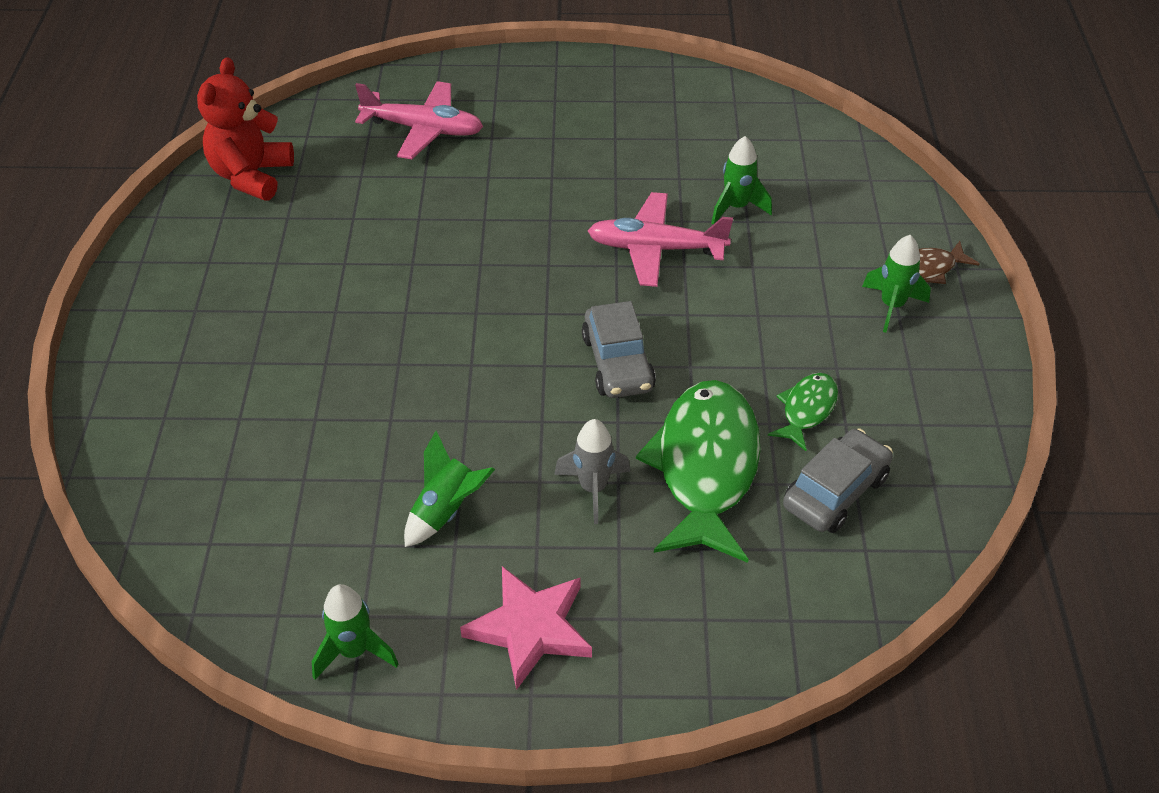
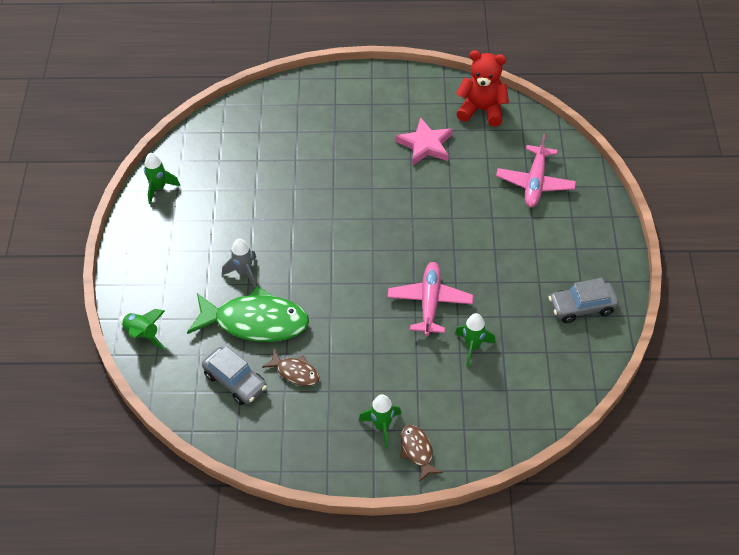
camera: 90 degrees right, 5 degrees up
green rocket [404,431,495,547] -> green rocket moved to [120,309,166,350]
pink star [460,566,592,690] -> pink star moved to [396,117,453,165]
grey car [582,301,656,398] -> grey car moved to [549,278,619,323]
green fish [768,373,838,451] -> brown fish [262,350,319,386]

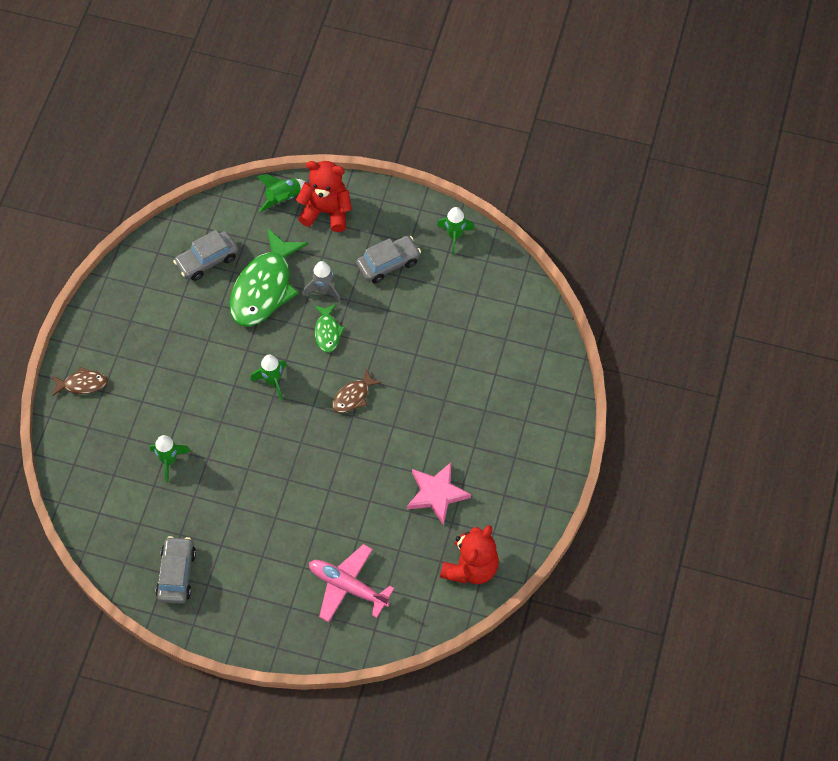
camera: 105 degrees right, 10 degrees up
brown fish [262,350,319,386] -> brown fish moved to [332,369,382,413]
green rocket [359,394,401,449] -> green rocket moved to [250,355,287,400]
pink plane [387,262,473,336] -> none
none -> red teddy bear [296,161,352,232]
none -> green fish [315,304,345,353]
none -> grey car [356,235,421,283]

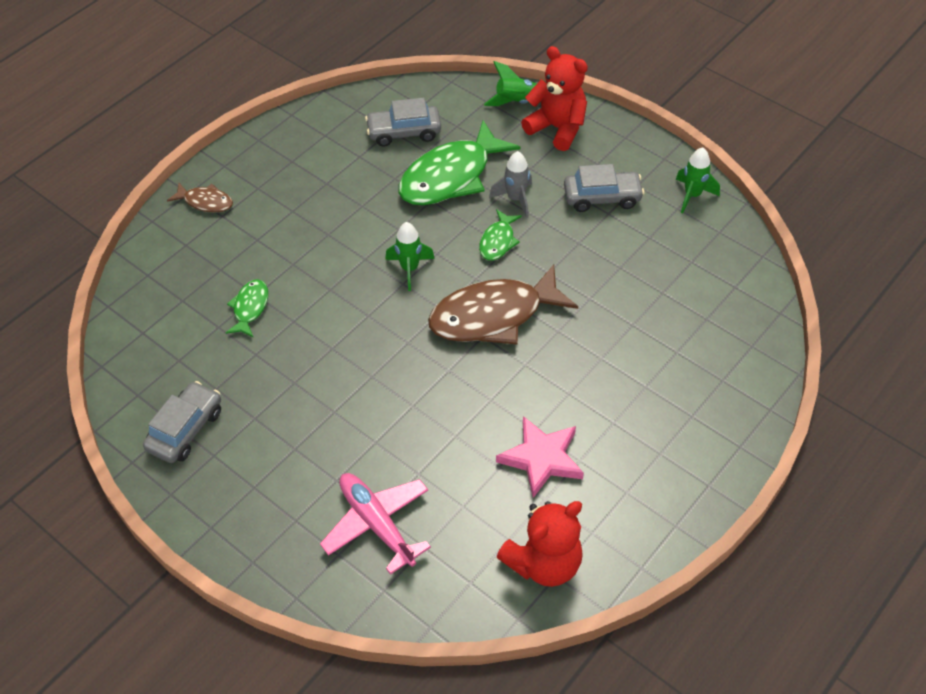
camera: 25 degrees right, 10 degrees down
green rocket [150,435,191,482] -> green fish [225,280,268,338]
brown fish [332,369,382,413] -> brown fish [428,264,578,345], size x2.08

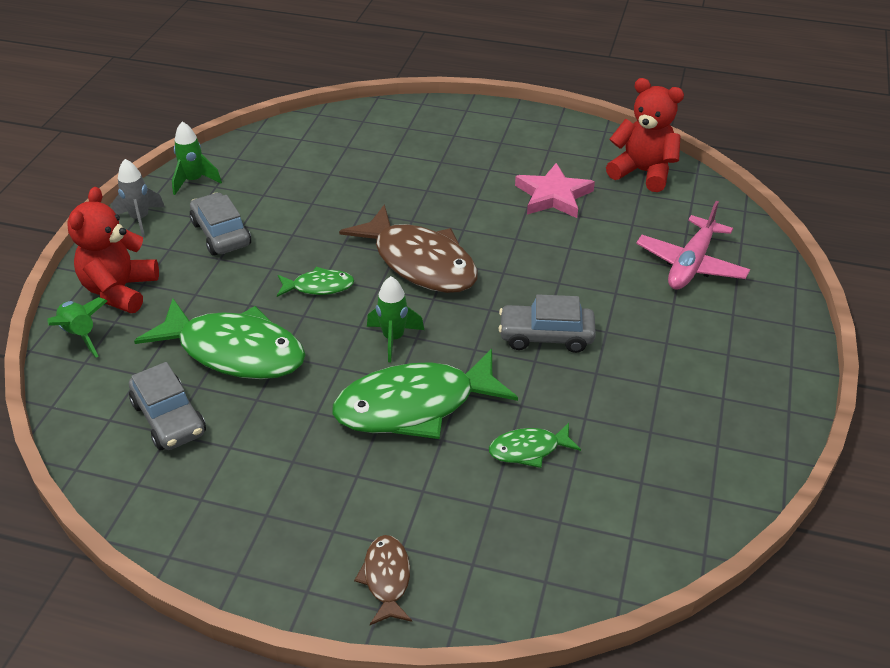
camera: 115 degrees left, 10 degrees down
grey car [143,381,221,463] -> grey car moved to [498,294,596,353]
grey rocket [489,151,532,218] -> grey rocket moved to [111,159,165,237]
none -> green fish [332,349,518,439]

